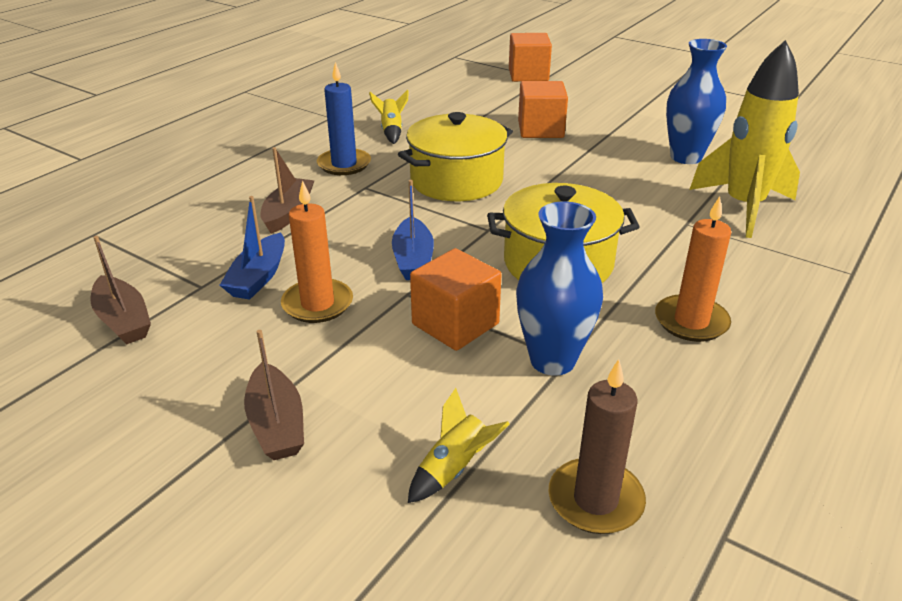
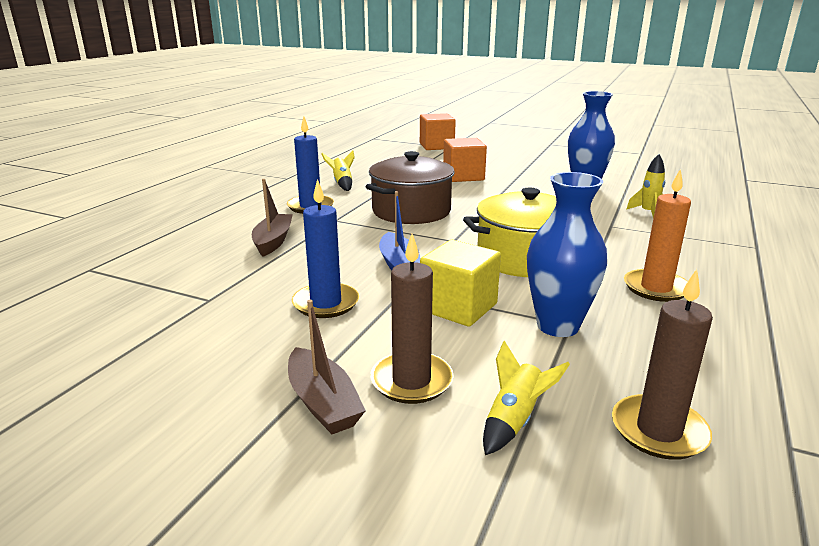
camera: 10 degrees left, 10 degrees down
brown boat [91,236,151,345] -> none
blue boat [219,196,285,300] -> none
orange candle [281,180,353,323] -> blue candle [292,179,359,318]
yellow pot [398,112,513,201] -> brown pot [366,151,454,224]
orange cube [410,248,502,351] -> yellow cube [420,240,501,327]
yellow rocket [689,40,800,238] -> yellow rocket [626,154,665,218], size x0.45
none -> brown candle [370,234,454,404]

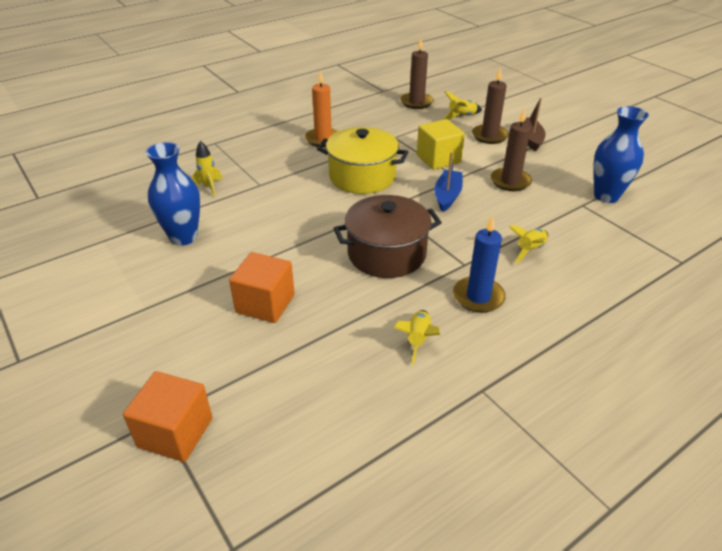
camera: 150 degrees left, 15 degrees up
brown boat [252,179,293,257] -> yellow rocket [509,225,548,264]
blue candle [292,179,359,318] -> brown candle [491,108,532,191]
blue vase [527,172,607,337] -> blue vase moved to [593,106,649,203]

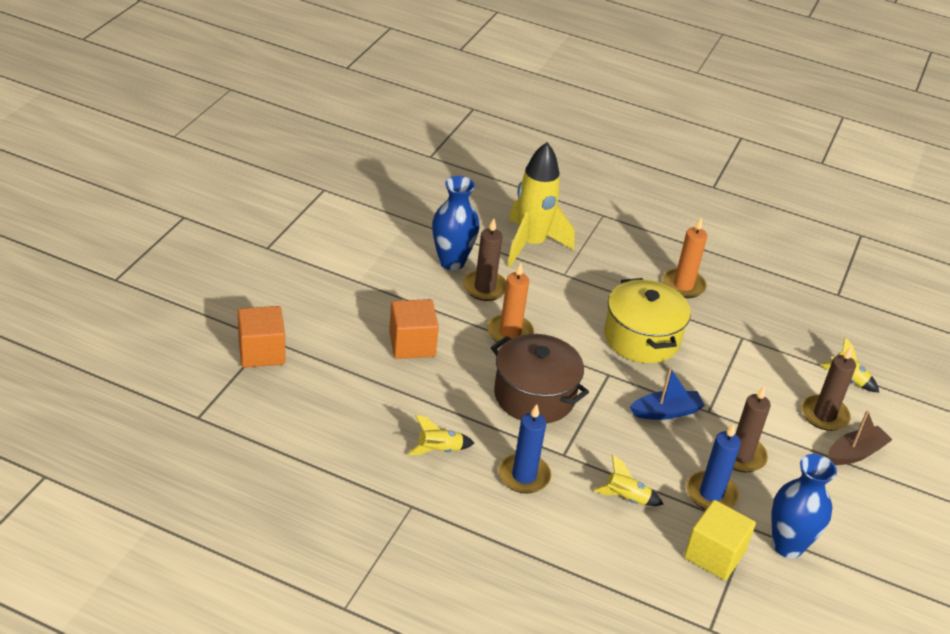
camera: 55 degrees right, 0 degrees up
yellow rocket [191,141,223,197] -> yellow rocket [507,142,575,267], size x2.23
brown candle [400,39,434,109] -> brown candle moved to [463,218,506,301]
yellow cube [417,119,465,170] -> yellow cube moved to [684,500,756,580]
none -> orange candle [487,262,534,344]
none -> blue candle [686,423,741,510]

